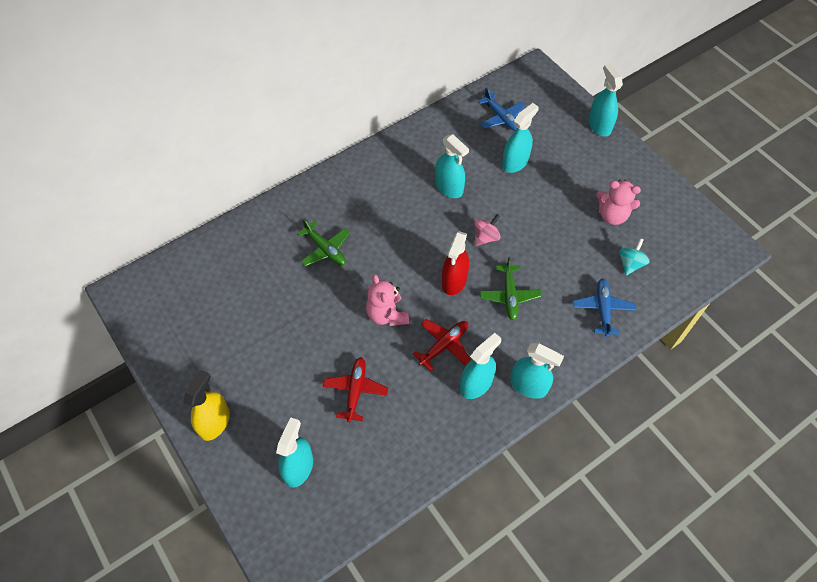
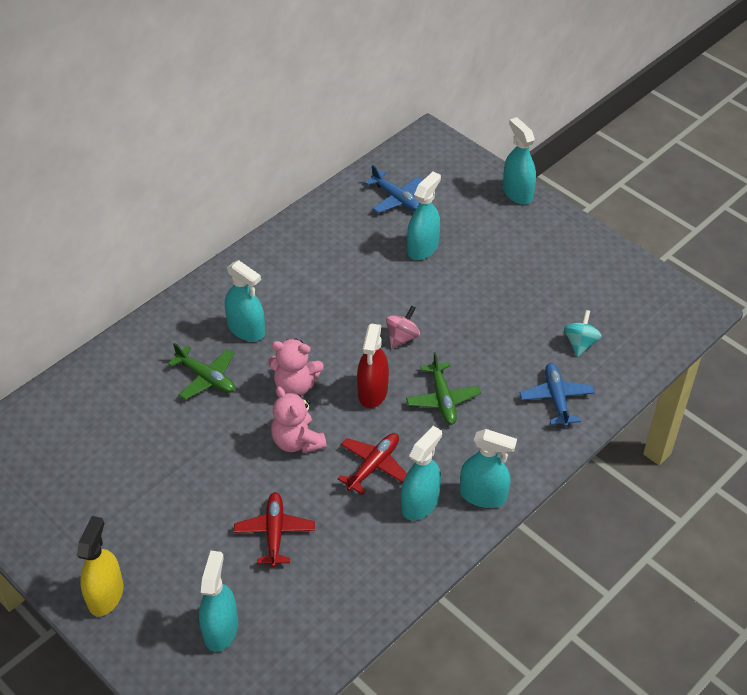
camera: 10 degrees left, 10 degrees down
turquoise spray bottle [435,134,469,198] -> turquoise spray bottle moved to [225,260,265,341]
pink teddy bear [596,180,641,225] -> pink teddy bear moved to [268,338,324,396]

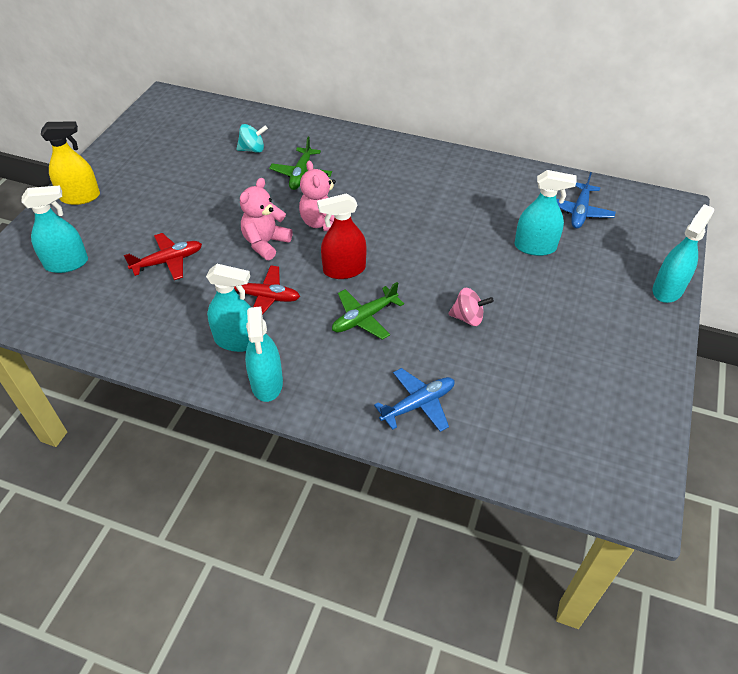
camera: 65 degrees right, 0 degrees up
turquoise spray bottle [225,260,265,341] -> none
pink spinning top [386,305,420,349] -> pink spinning top moved to [448,288,494,326]
turquoise spinning top [564,310,602,357] -> turquoise spinning top moved to [237,124,268,153]

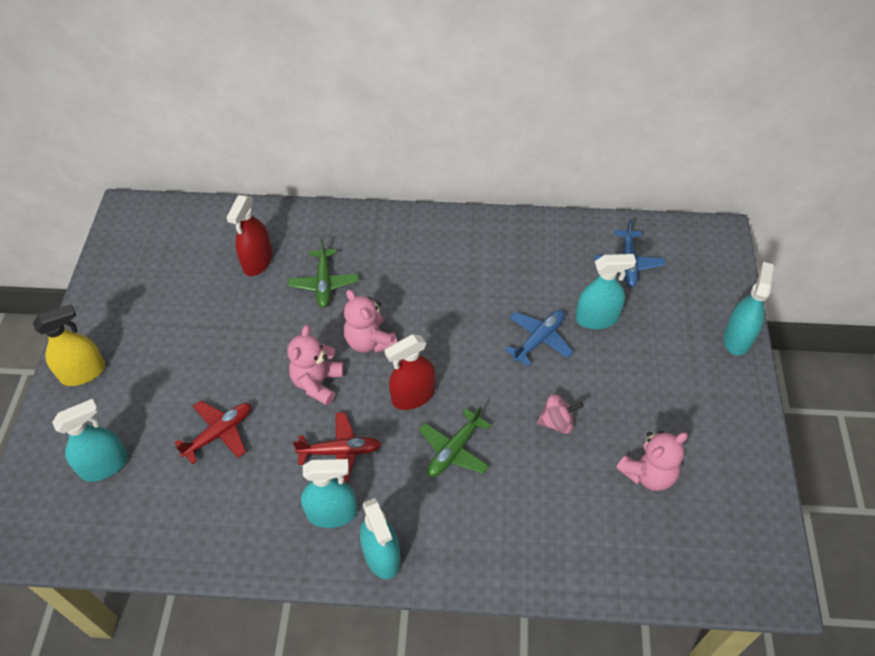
camera: 15 degrees left, 5 degrees up
turquoise spinning top [237,124,268,153] -> red spray bottle [226,195,273,276]
blue plane [374,368,454,432] -> blue plane moved to [505,310,573,366]
none -> pink teddy bear [616,431,688,491]

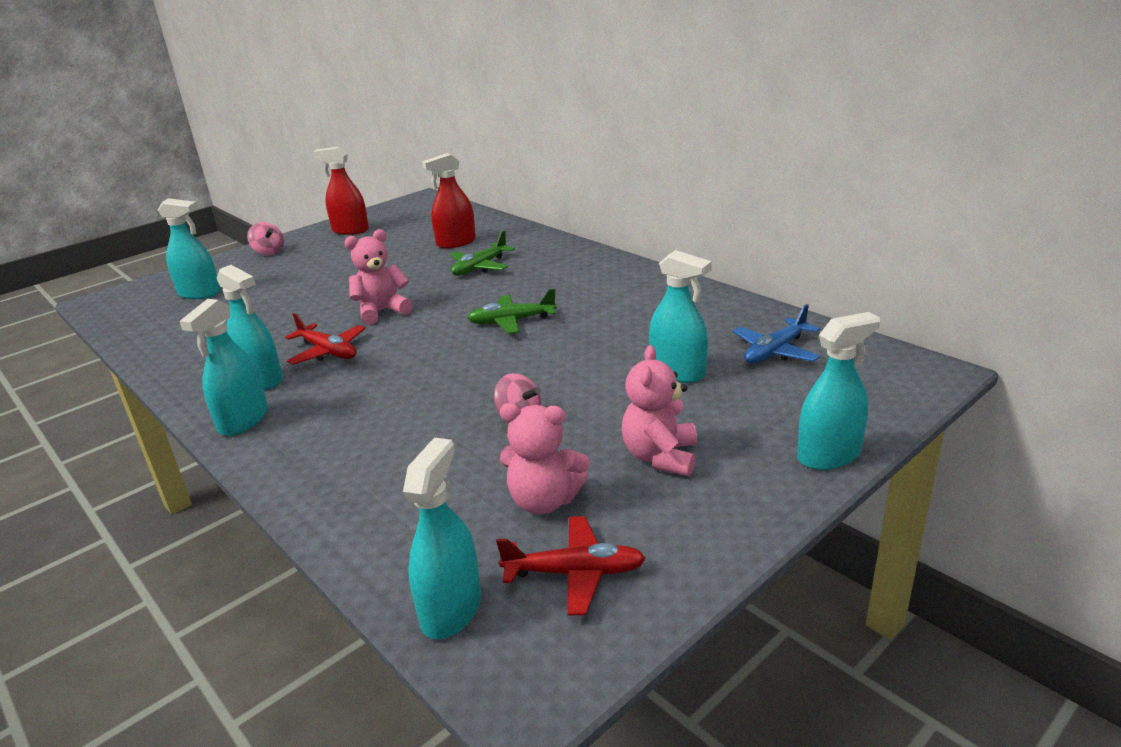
camera: 45 degrees right, 25 degrees down
yellow spray bottle [33,304,105,386] -> pink spinning top [247,222,284,255]
red plane [174,401,251,464] -> red plane moved to [496,516,646,616]
pink teddy bear [344,290,397,353] -> pink teddy bear moved to [622,345,697,476]
red spray bottle [384,334,435,410] -> red spray bottle moved to [313,146,369,235]
green plane [419,406,491,477] -> green plane moved to [467,289,557,334]
blue plane [505,310,573,366] -> none
none -> turquoise spray bottle [403,438,481,639]

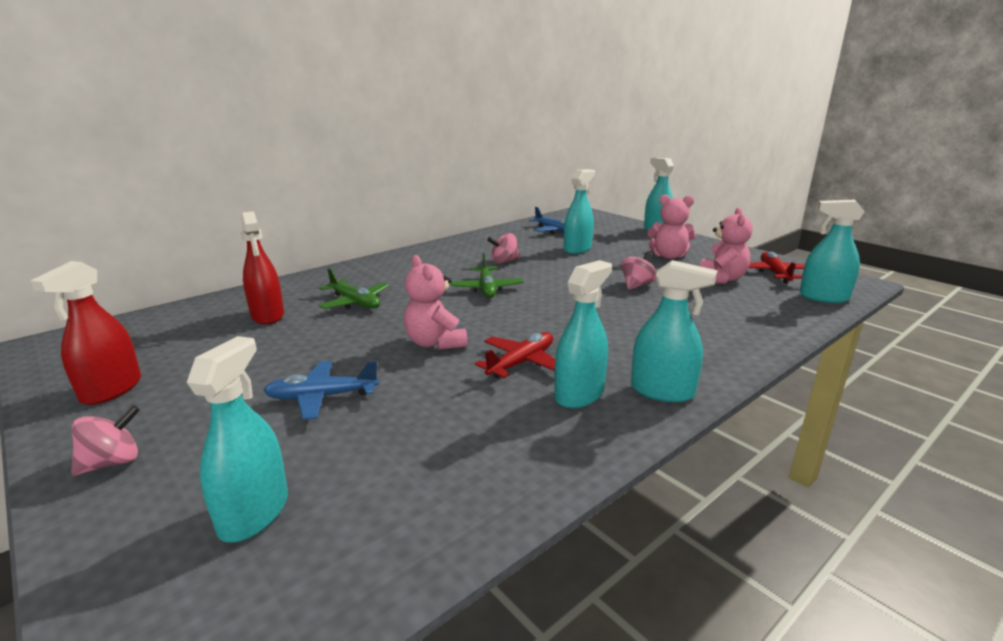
camera: 90 degrees left, 5 degrees down
none -> blue plane [263,361,379,419]
none -> pink spinning top [487,233,520,264]

